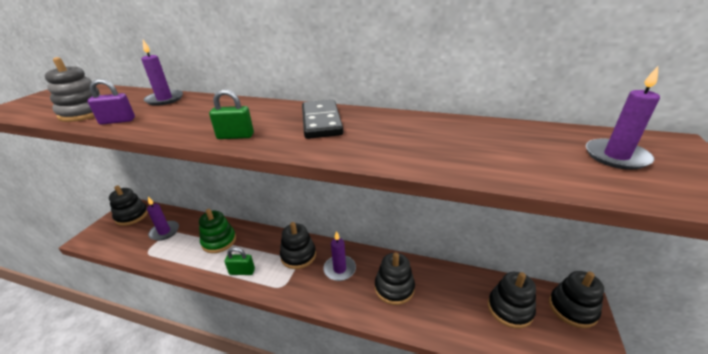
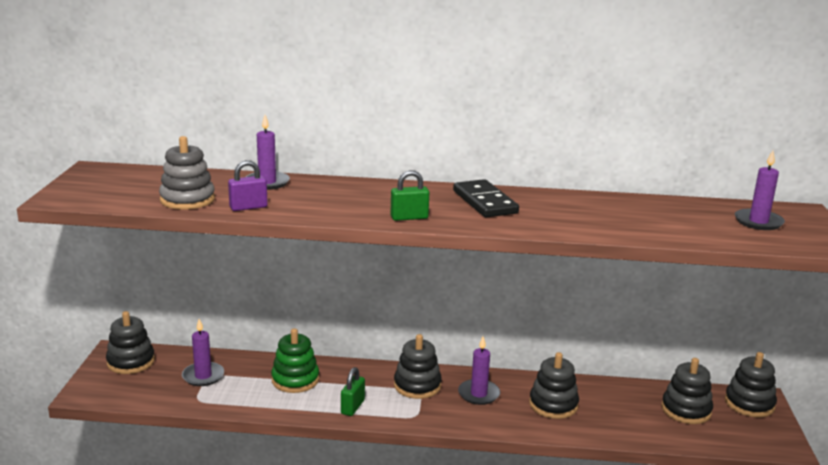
camera: 15 degrees left, 10 degrees down
green padlock [224,247,255,275] -> green padlock turned 60 degrees counterclockwise [341,367,365,416]

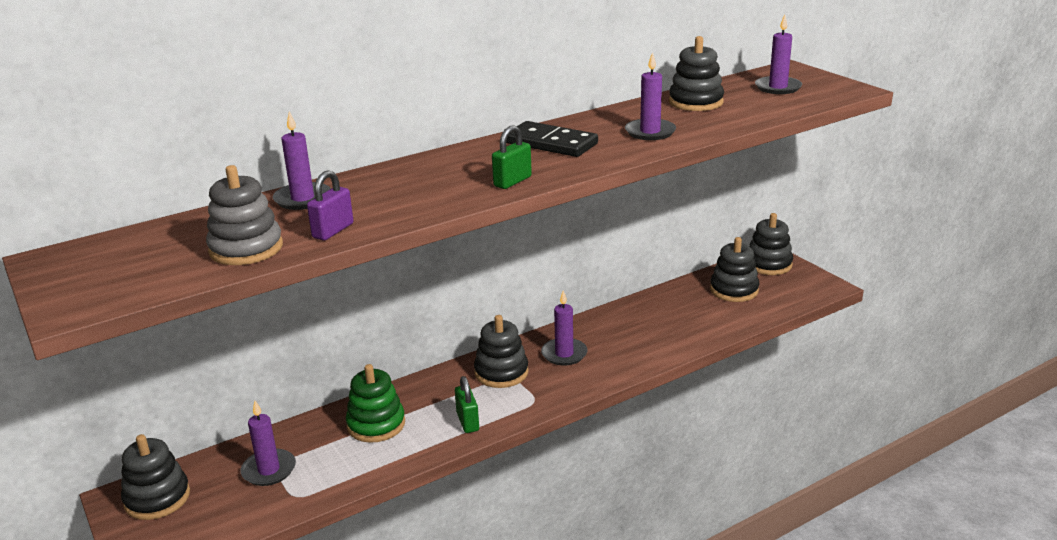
camera: 35 degrees left, 5 degrees up
black stacking toy [529,352,579,419] -> black stacking toy moved to [669,36,724,111]
none -> purple candle [625,52,676,140]

